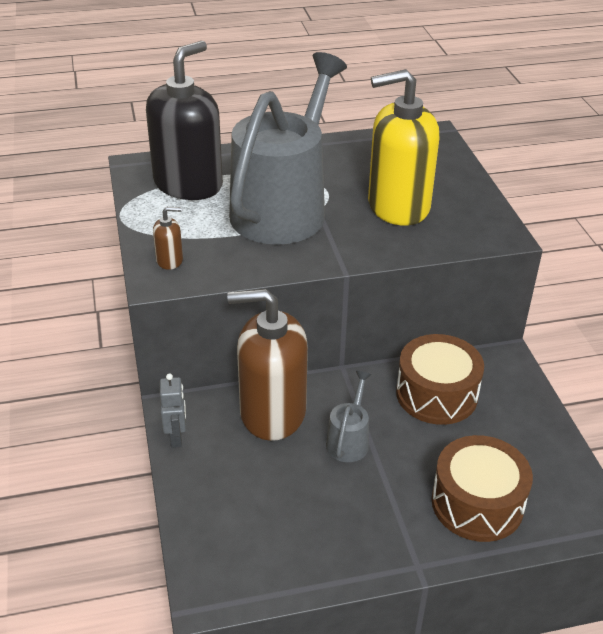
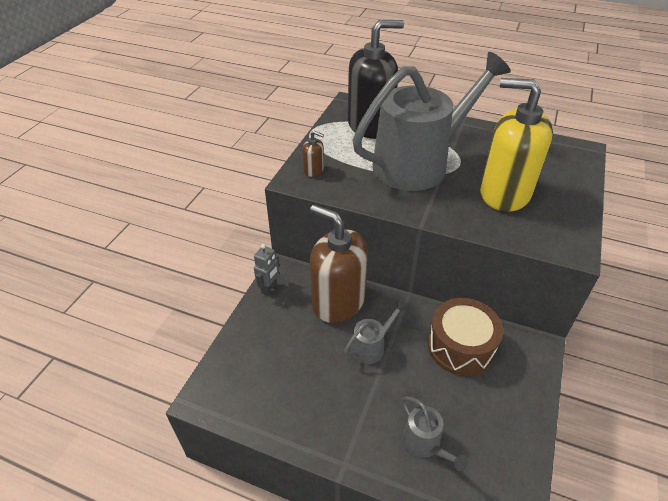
camera: 35 degrees right, 5 degrees up
brown drum [432,435,533,542] -> grey watering can [402,396,468,471]

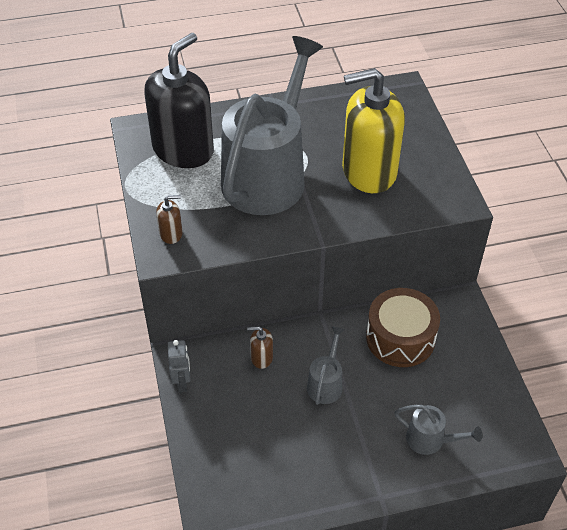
camera: 35 degrees left, 5 degrees up
brown soap dispenser [310,205,368,323] -> brown soap dispenser [247,326,273,369], size x0.40

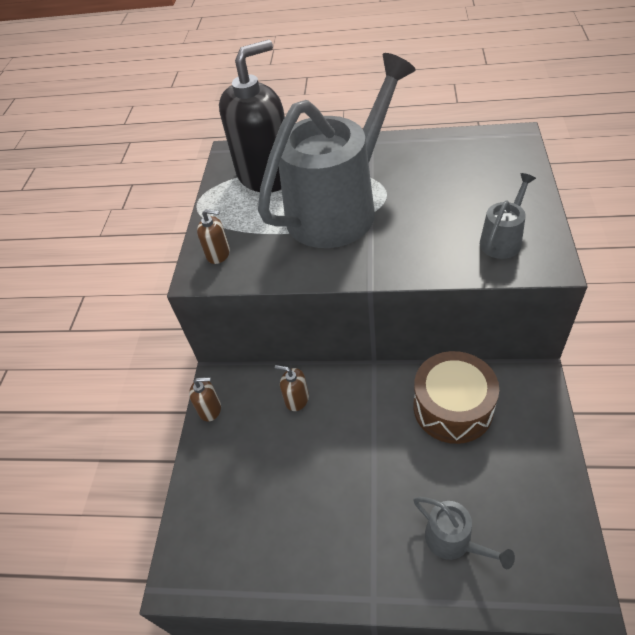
camera: 25 degrees right, 0 degrees up
grey robot [168,340,190,393] -> brown soap dispenser [189,377,221,421]
grey watering can [307,326,345,405] -> grey watering can moved to [480,173,536,259]
yellow soap dispenser [342,68,405,193] -> none

